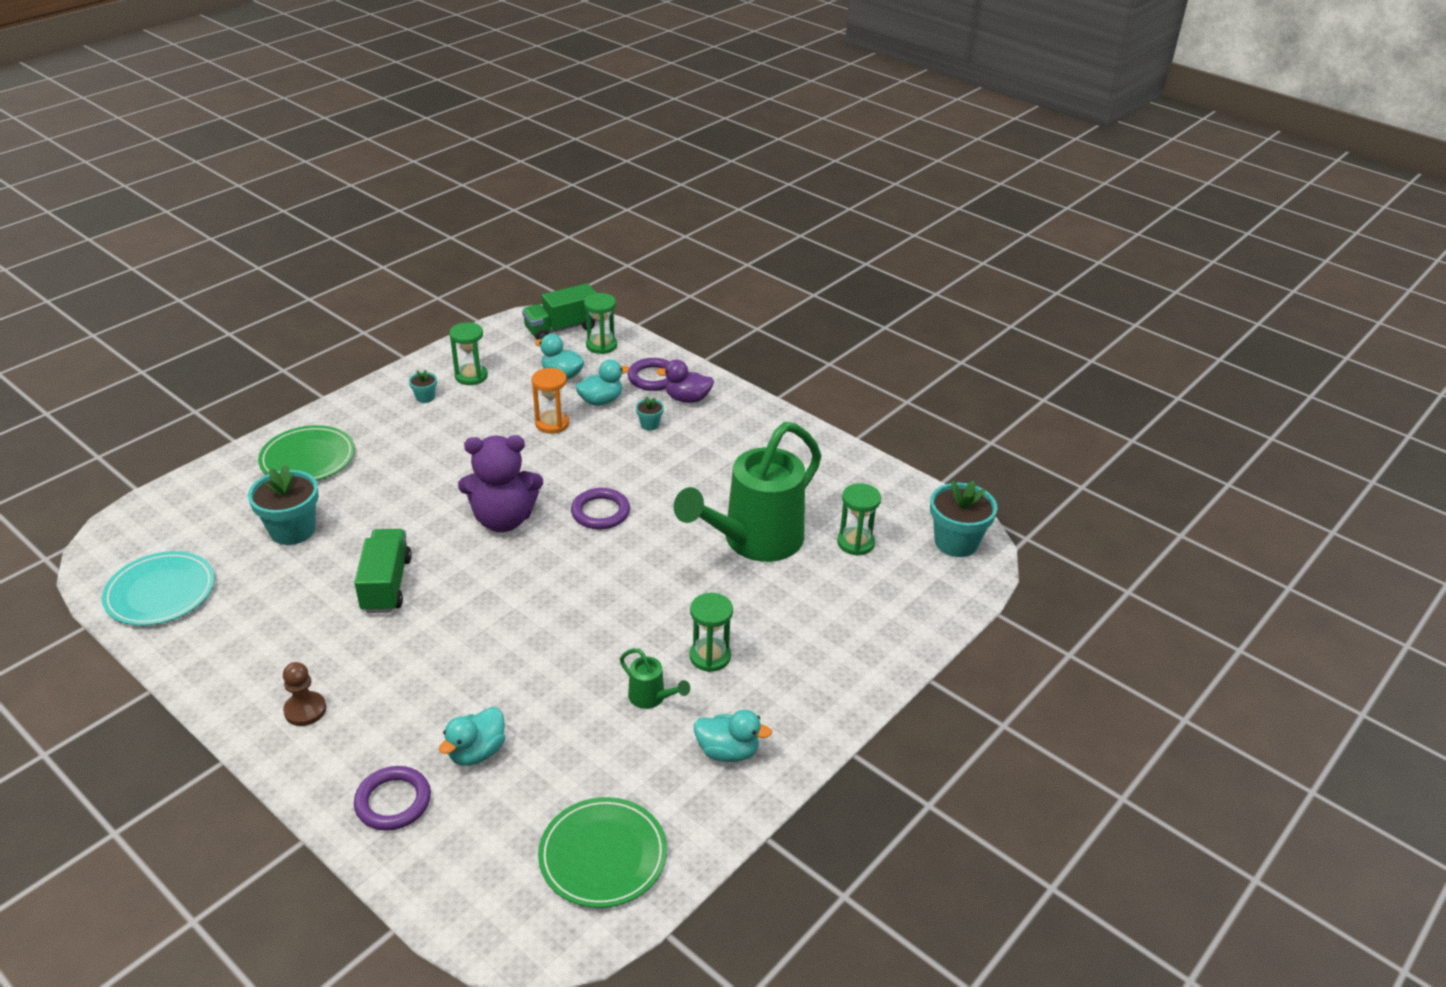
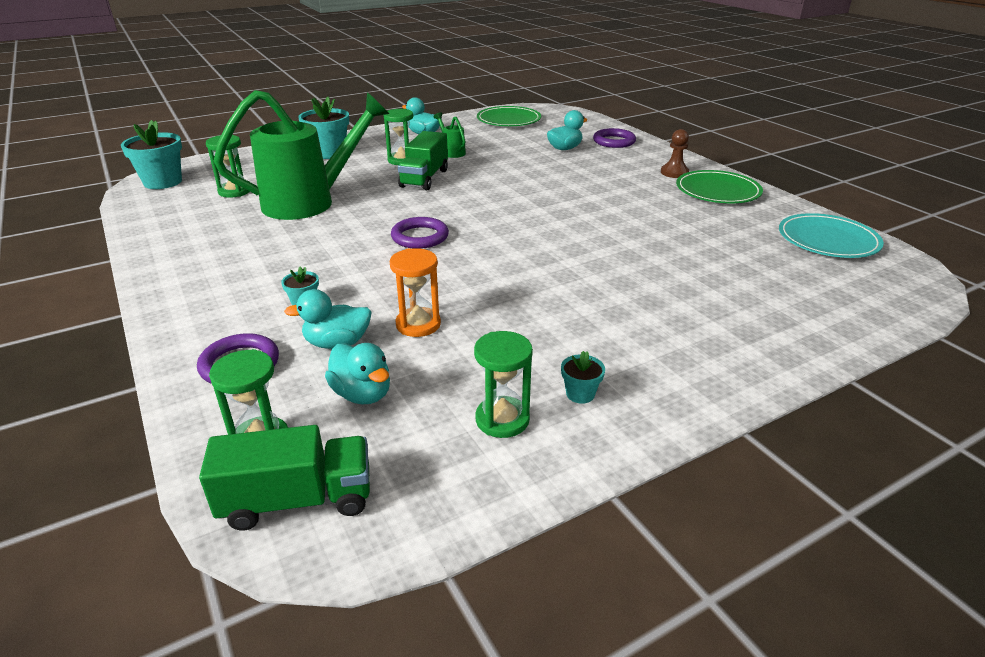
camera: 160 degrees left, 5 degrees down
turquoise flower pot [248,464,319,545] -> turquoise flower pot moved to [298,96,349,159]
green plate [258,425,355,481] -> green plate moved to [676,170,763,203]
green truck [354,529,412,613] -> green truck moved to [398,131,448,190]
purple teddy bear [458,435,543,532] -> none
purple duck [656,360,714,403] -> none

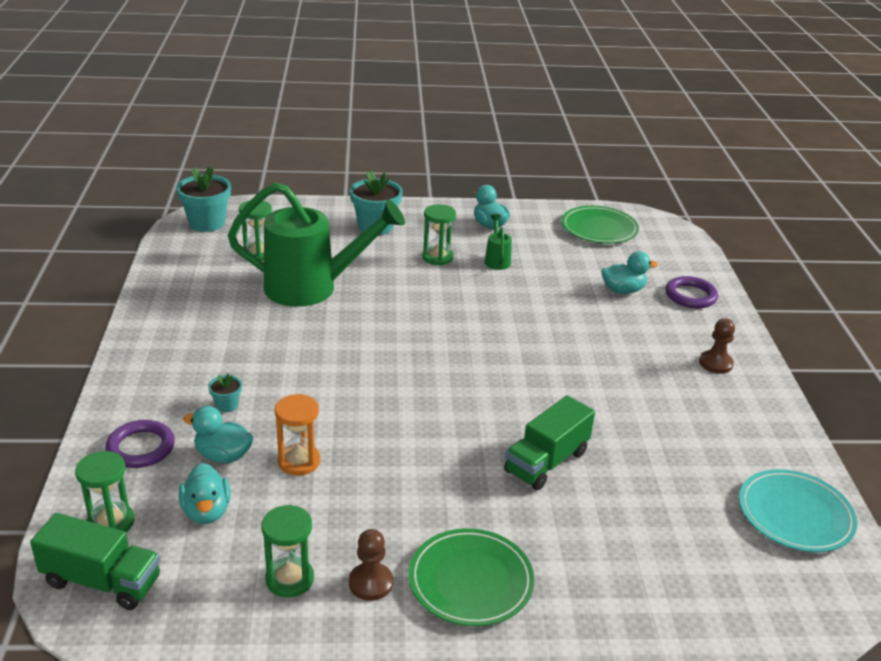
camera: 25 degrees right, 0 degrees up
purple ring [391,217,449,249] -> none
green truck [398,131,448,190] -> green truck moved to [504,395,595,490]
turquoise flower pot [561,351,605,404] -> brown pawn [349,529,393,601]
green plate [676,170,763,203] -> green plate moved to [409,528,534,626]

